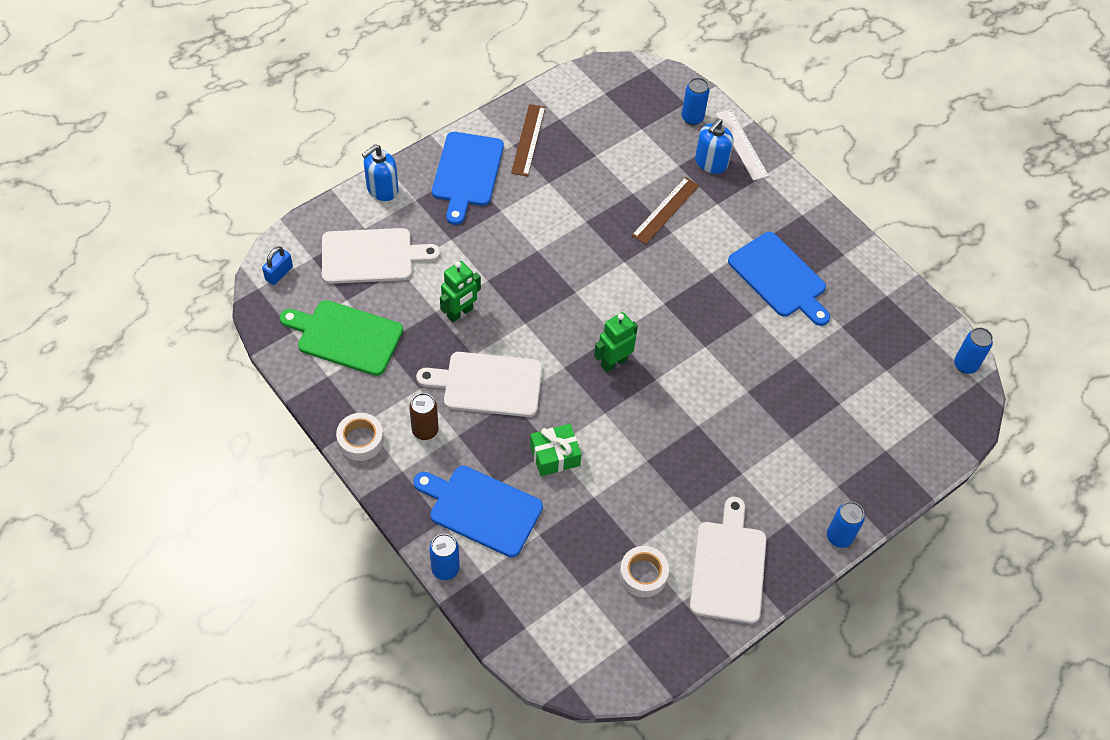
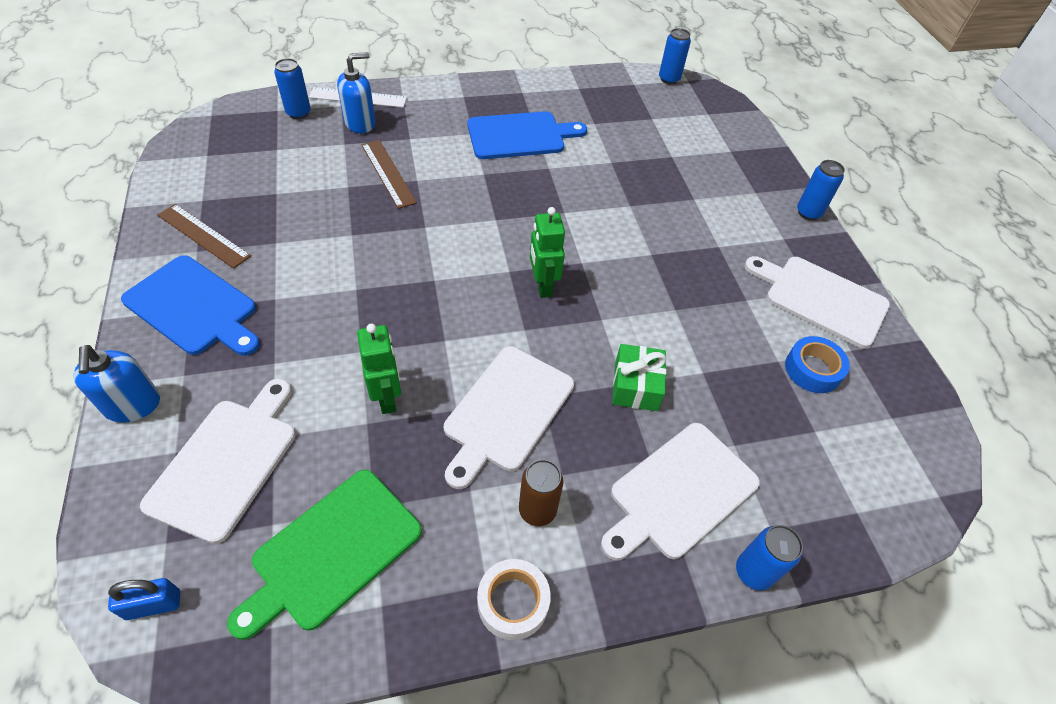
camera: 65 degrees left, 5 degrees down
blue padlock [262,246,293,285] -> blue padlock turned 75 degrees counterclockwise [108,578,180,620]
blue cutting board [413,465,543,557] -> white cutting board [601,423,760,560]
white tape [619,546,669,597] -> blue tape [785,336,850,393]
blue soap dispenser [695,118,734,174] -> blue soap dispenser turned 90 degrees counterclockwise [337,52,376,133]

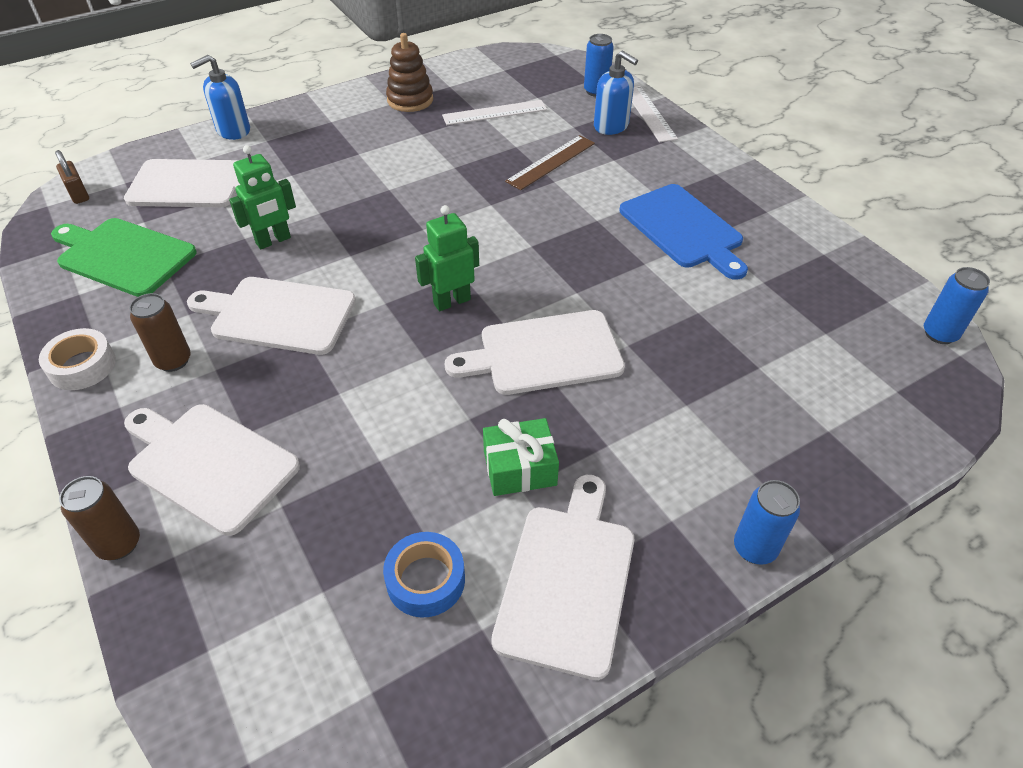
camera: 75 degrees right, 5 degrees down
blue padlock [108,578,180,620] -> brown padlock [55,150,89,204]
blue cutting board [121,255,260,356] -> none
brown ruler [158,204,251,269] -> brown stacking toy [386,33,433,112]
green gift [612,344,666,411] -> green gift moved to [483,418,559,496]
blue can [736,525,803,590] -> brown can [59,476,140,560]
none -> white ruler [442,100,547,125]
none -> white cutting board [445,310,625,395]

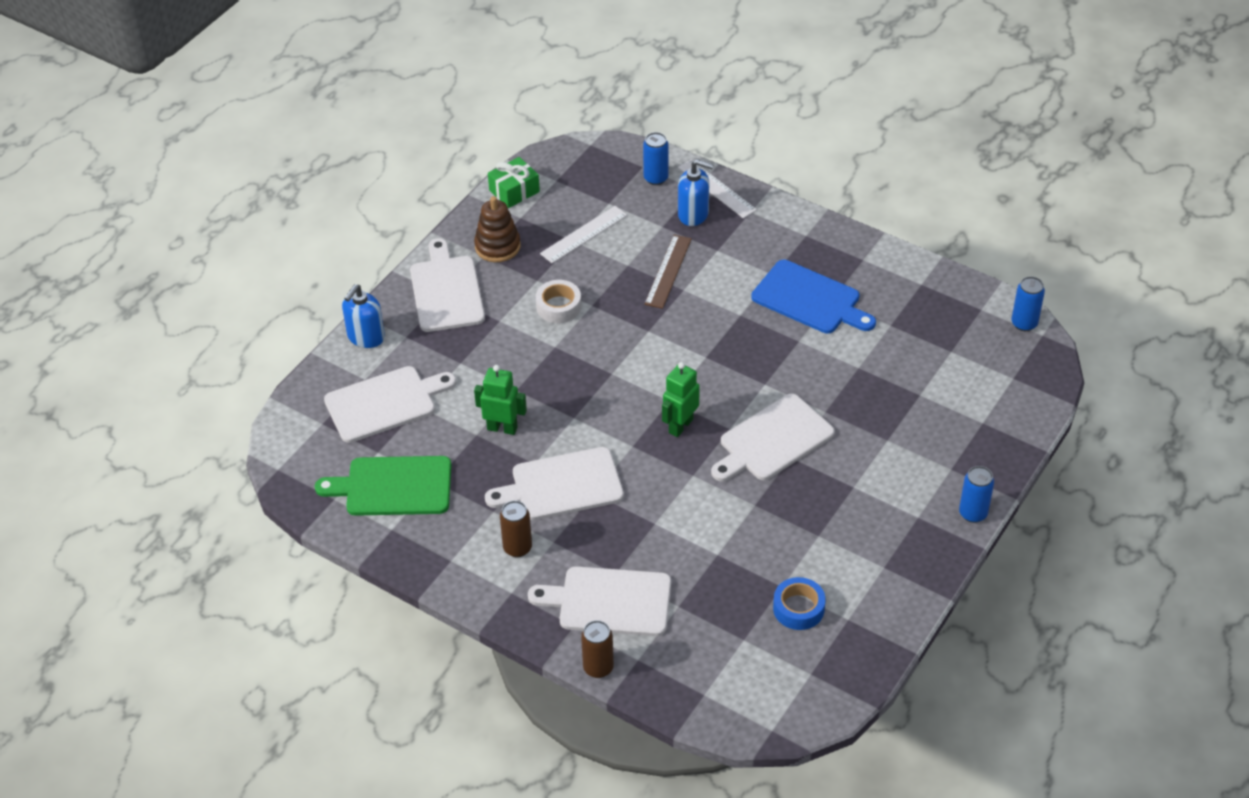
camera: 25 degrees left, 0 degrees up
white tape [39,328,116,390] -> white tape moved to [536,280,581,323]
brown padlock [55,150,89,204] -> none
green robot [229,145,296,249] -> green robot turned 105 degrees counterclockwise [474,365,527,435]
green gift [483,418,559,496] -> green gift moved to [488,157,540,208]
white cutting board [491,475,634,680] -> white cutting board moved to [410,238,485,332]

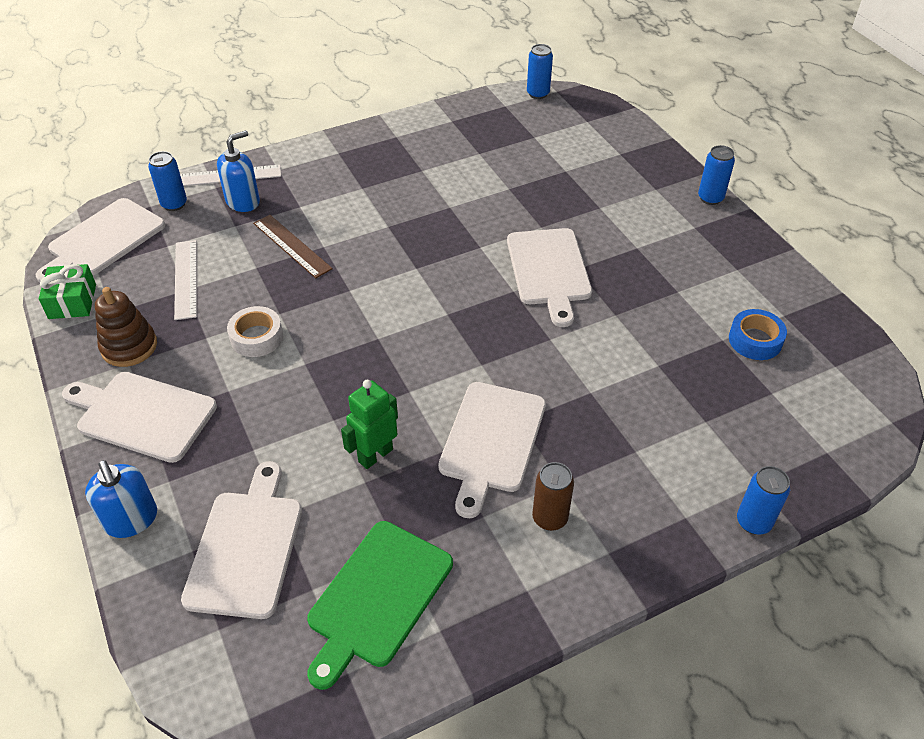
camera: 60 degrees left, 0 degrees up
white cutting board [528,566,671,636] -> white cutting board moved to [36,198,165,282]
brown can [581,620,614,678] -> blue can [737,466,790,535]
green robot [662,362,700,437] -> none
blue cutting board [751,260,876,334] -> none

